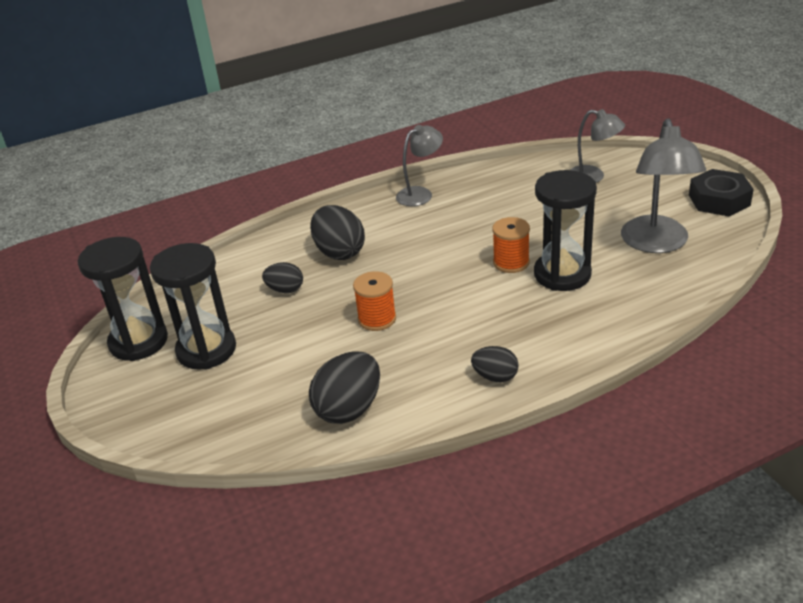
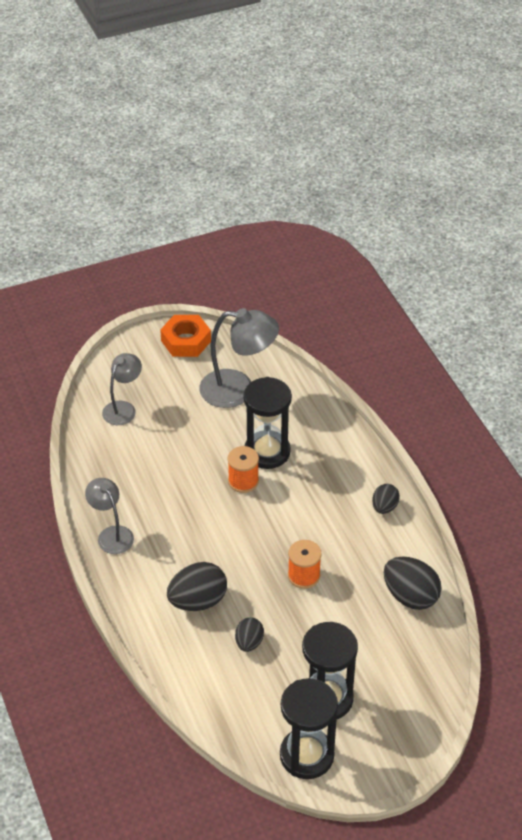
camera: 90 degrees left, 10 degrees up
black nut [689,169,754,217] -> orange nut [160,315,211,357]

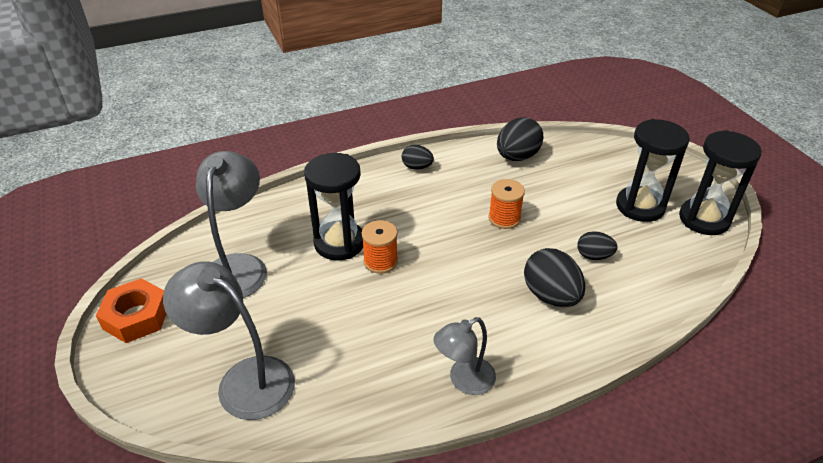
camera: 90 degrees left, 5 degrees down
grey lamp [102,353,142,425] -> grey lamp [163,261,295,420], size x1.62

